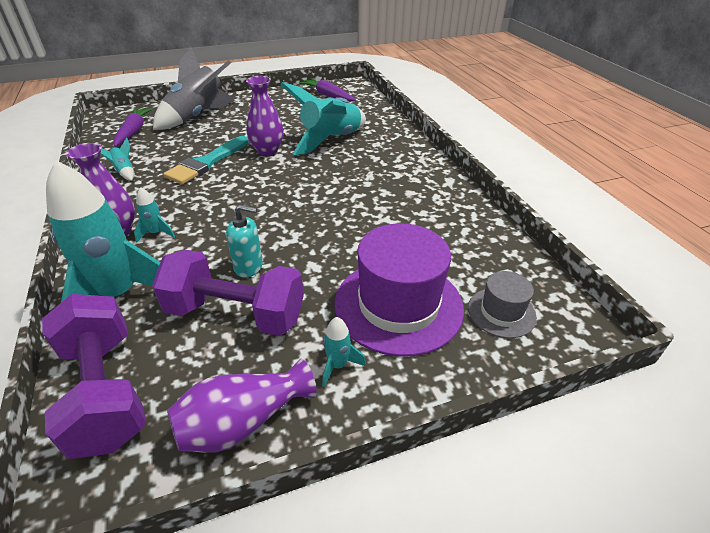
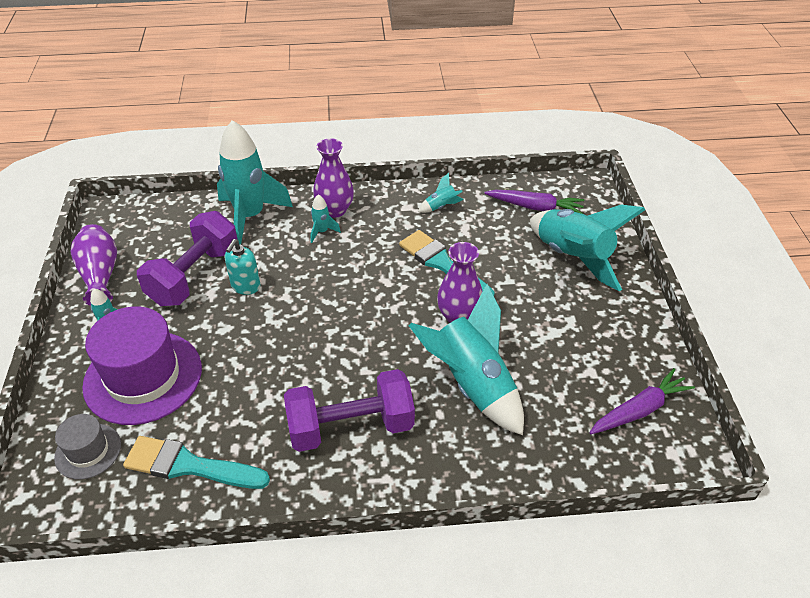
camera: 105 degrees right, 5 degrees up
purple dumbbell [42,294,146,459] -> purple dumbbell moved to [284,369,415,452]
grey rocket [153,47,235,130] -> turquoise rocket [530,205,645,291]
none -> turquoise brush [123,436,270,489]

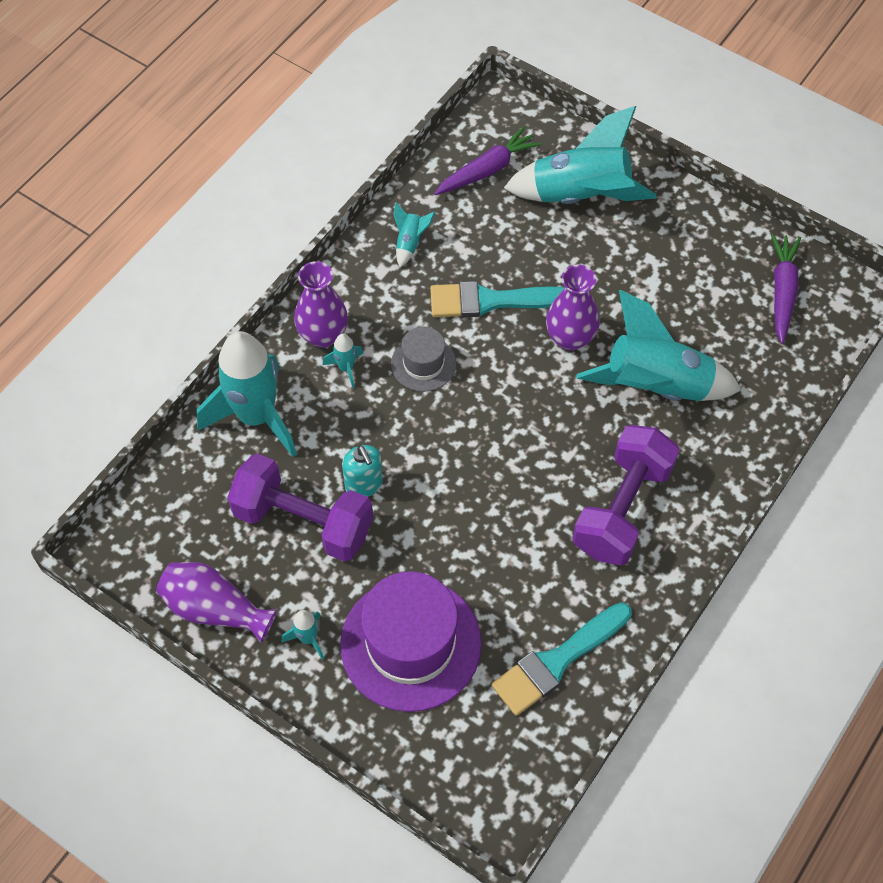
camera: 50 degrees left, 15 degrees up
grey hat [54,414,121,479] -> grey hat moved to [391,327,456,392]
purple dumbbell [137,211,238,306] -> purple dumbbell turned 45 degrees counterclockwise [227,454,373,561]

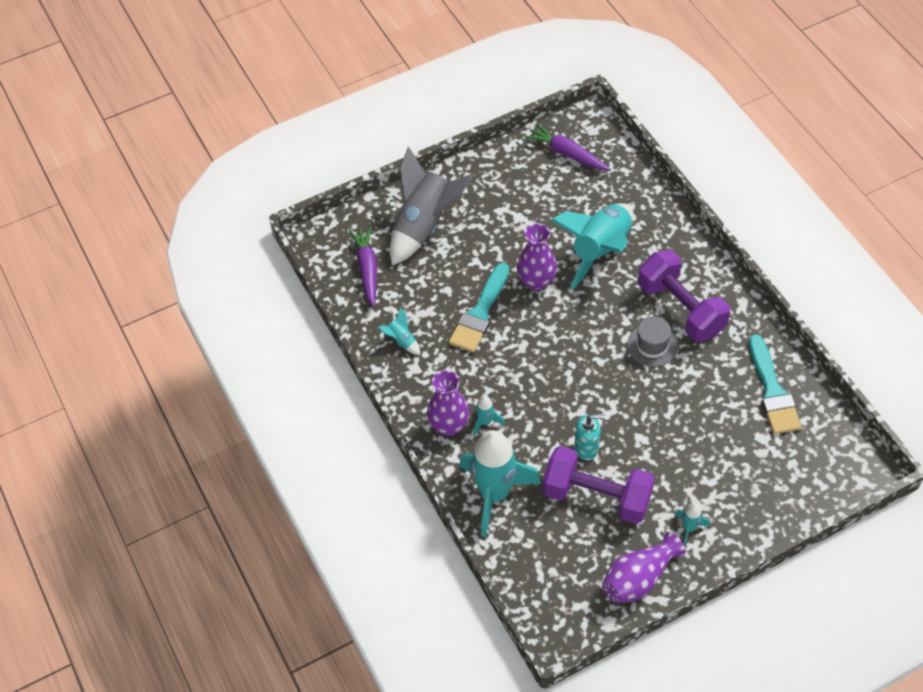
camera: 60 degrees left, 5 degrees down
purple dumbbell [227,454,373,561] -> purple dumbbell turned 60 degrees clockwise [543,446,655,524]
purple hat [340,571,482,712] -> none
grey hat [391,327,456,392] -> grey hat moved to [627,317,678,367]
turquoise rocket [504,106,657,204] -> grey rocket [390,147,473,265]

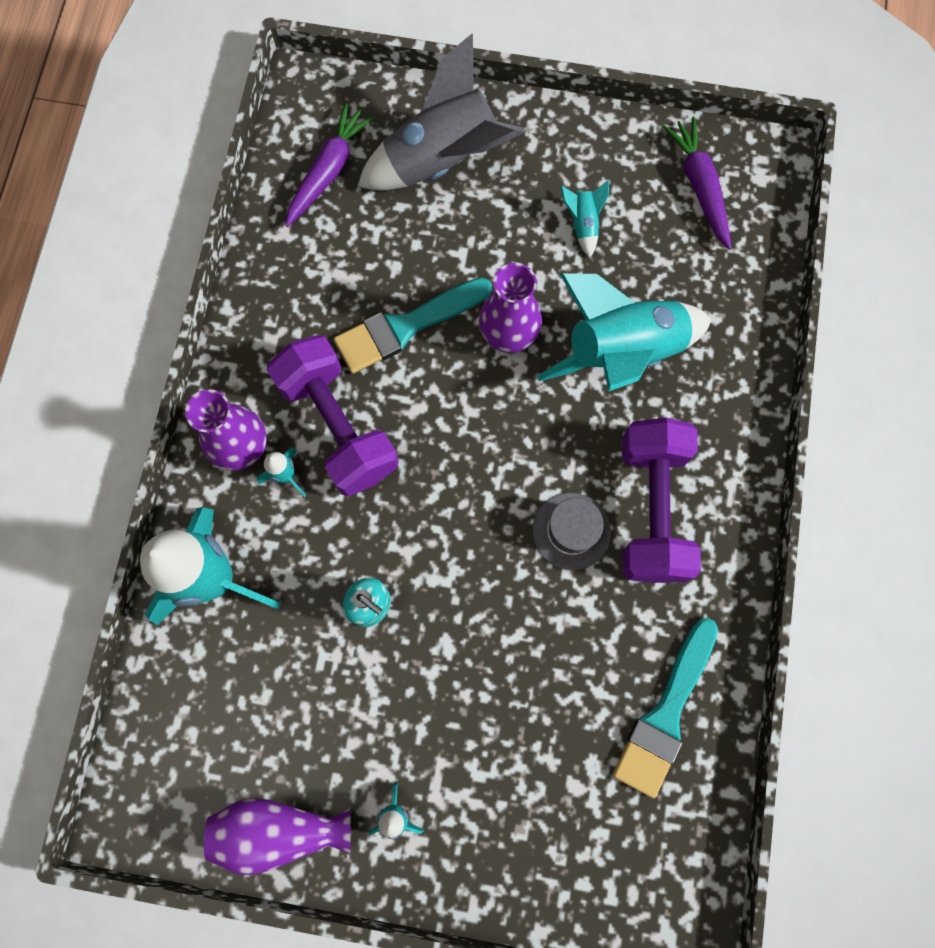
camera: 35 degrees right, 20 degrees up
turquoise rocket [377,307,420,355] -> turquoise rocket moved to [560,180,609,257]
purple dumbbell [543,446,655,524] -> purple dumbbell moved to [267,335,399,497]

